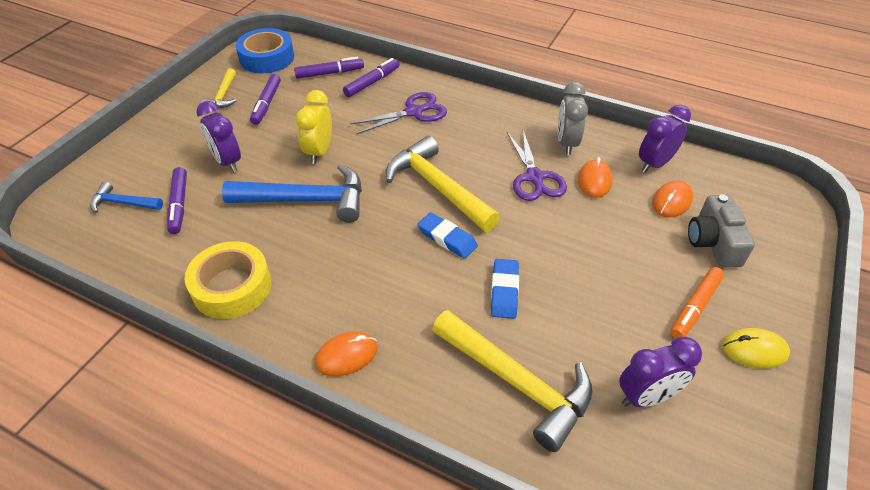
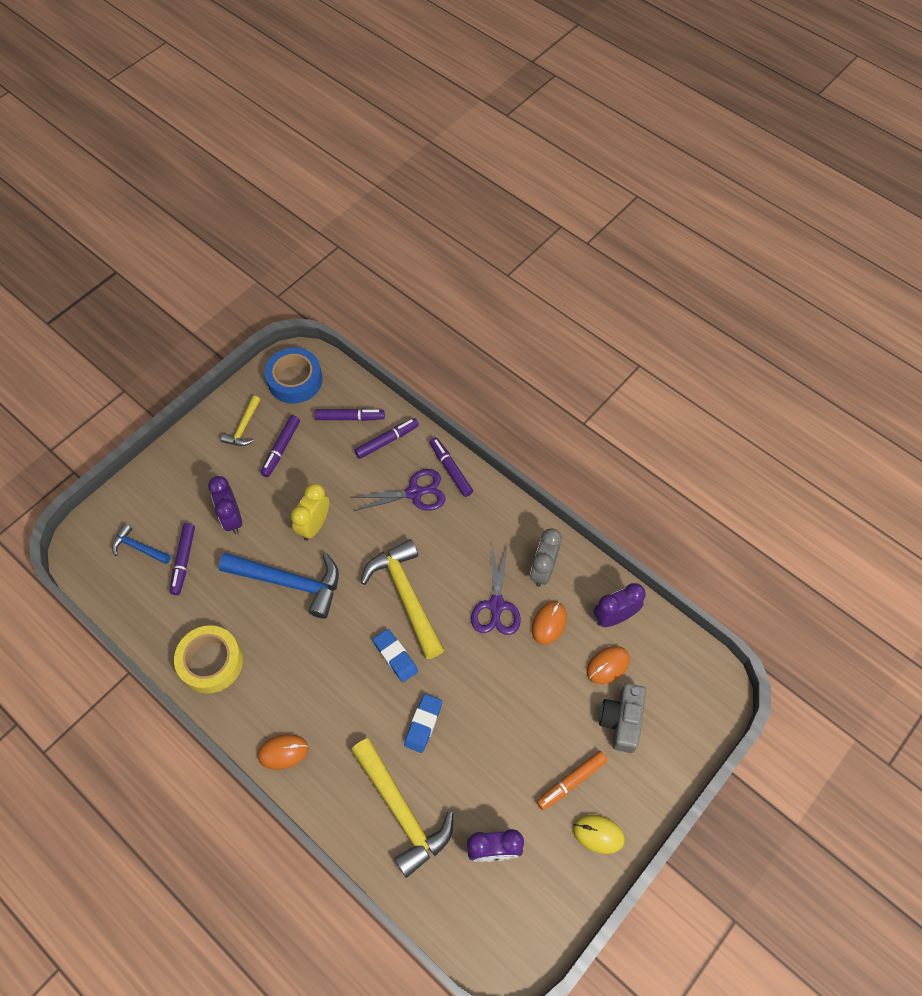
camera: 15 degrees right, 15 degrees up
none -> purple marker [430,437,473,497]

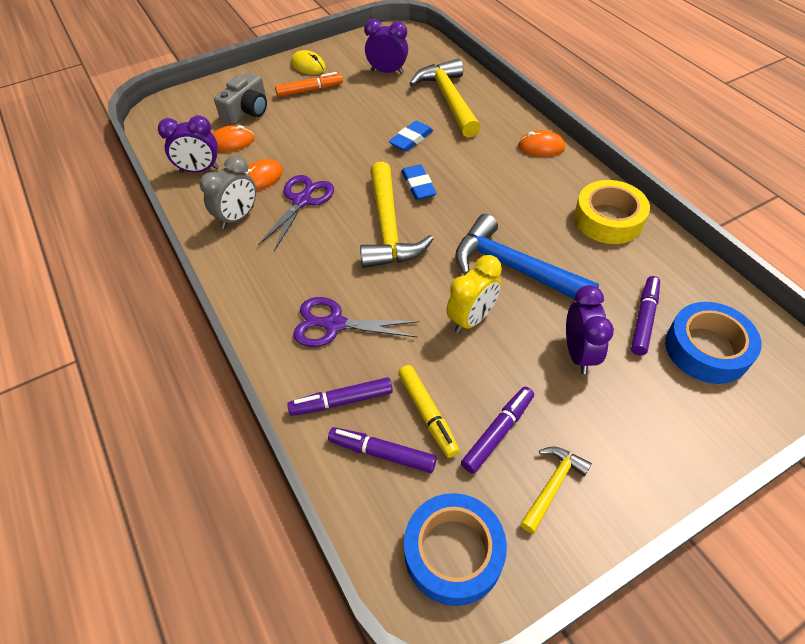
camera: 160 degrees left, 10 degrees down
blue hammer [112,524,171,564] -> blue tape [665,302,762,384]
purple marker [430,437,473,497] -> none
none -> yellow marker [398,365,460,458]

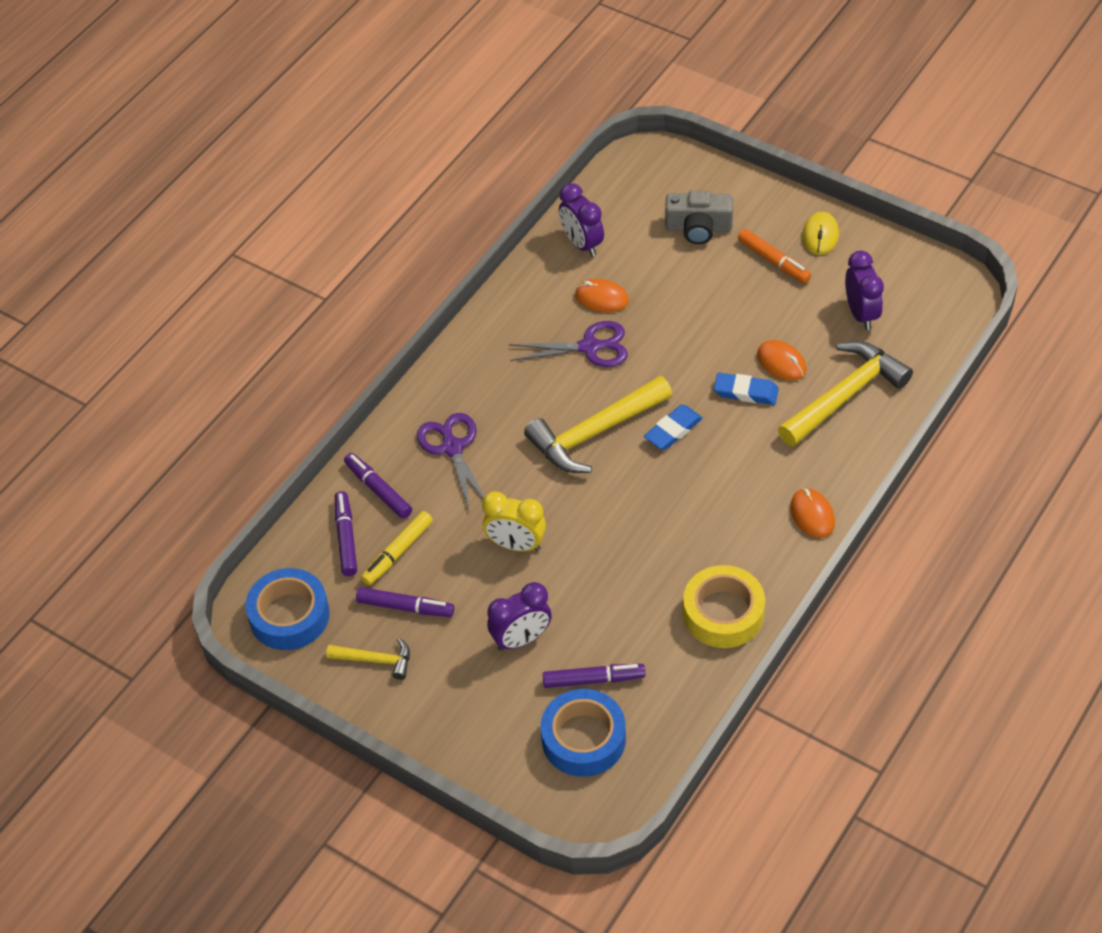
camera: 65 degrees right, 0 degrees up
grey clock [200,155,256,229] -> none
orange mouse [213,125,254,152] -> orange mouse moved to [757,340,807,381]
blue hammer [455,214,599,299] -> none

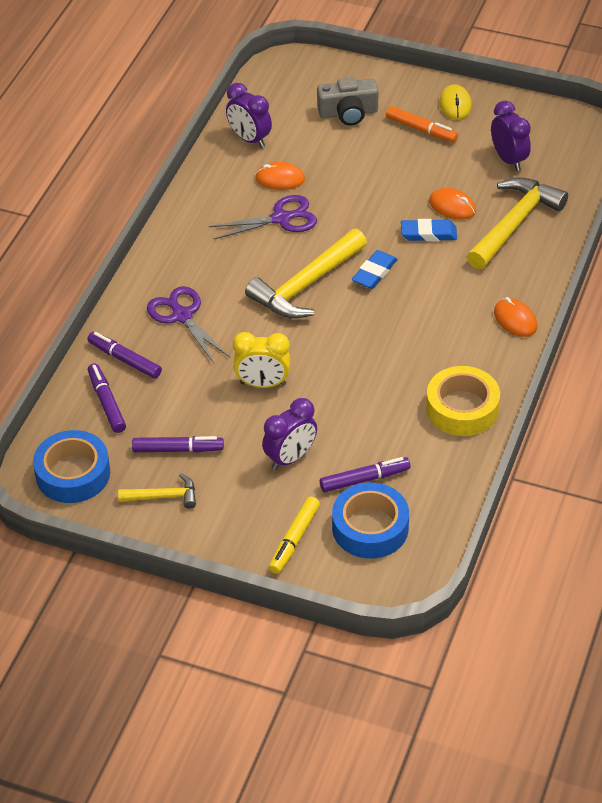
camera: 15 degrees left, 5 degrees down
yellow marker [361,511,433,585] -> yellow marker moved to [269,497,320,574]

